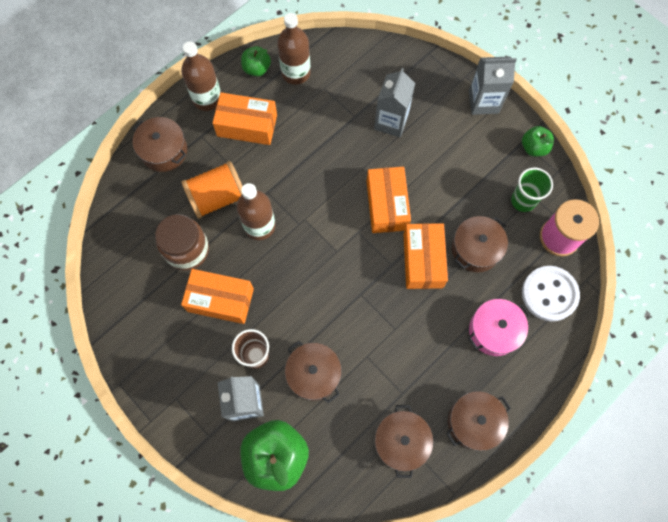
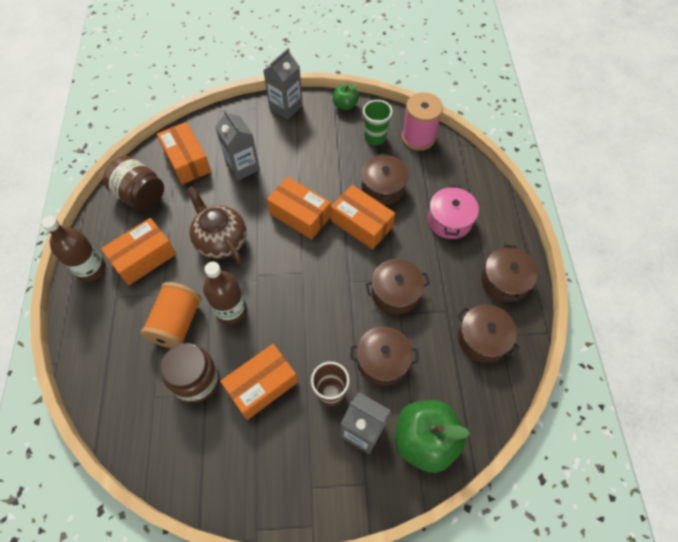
camera: 50 degrees left, 10 degrees down
brown pot [133,117,187,172] -> brown pot moved to [366,259,430,314]
green apple [241,46,271,76] -> none
brown bottle [277,13,311,85] -> brown jar [103,156,164,211]
white button [522,266,580,322] -> none
none -> orange box [157,122,211,185]
none -> brown teapot [187,186,247,264]

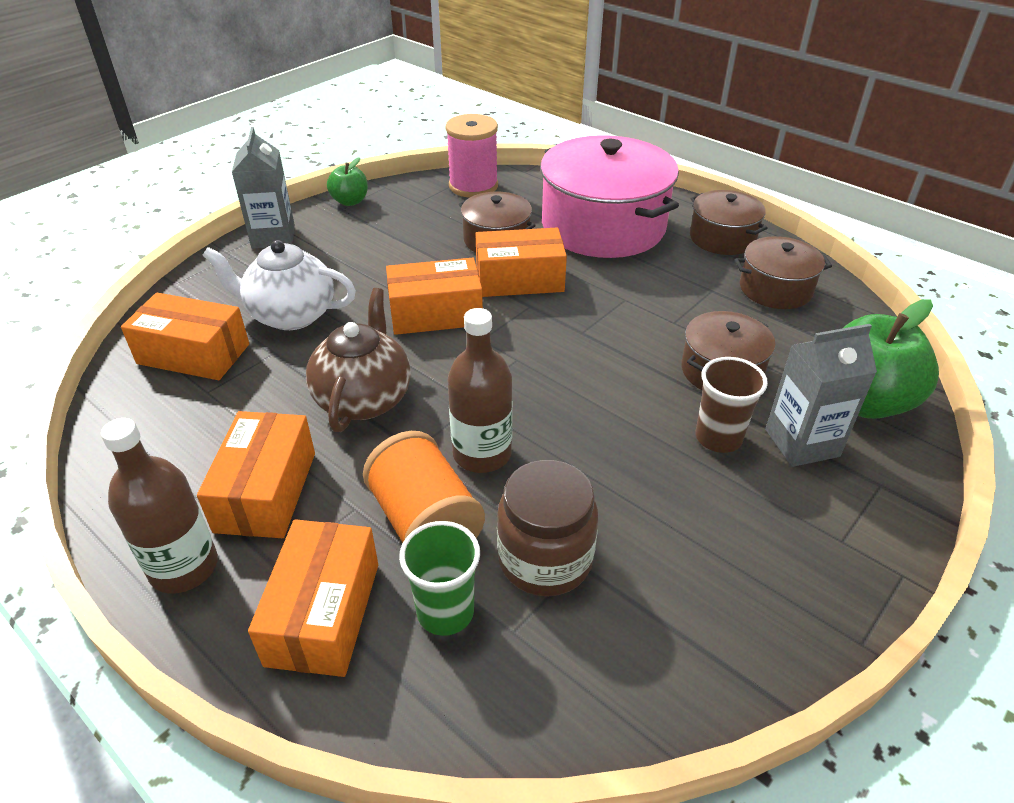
camera: 45 degrees left, 20 degrees down
brown jar [103,156,164,211] -> none
brown teapot [187,186,247,264] -> brown teapot turned 90 degrees clockwise [306,288,411,432]
grey carton [215,109,260,181] -> white teapot [202,240,356,330]
orange box [220,344,298,420] -> orange box moved to [248,519,378,677]
green cup [363,100,393,145] -> green cup moved to [399,521,480,636]
brown pot [366,259,430,314] -> none
pink pot [428,185,479,239] -> pink pot [540,135,679,258], size x1.92

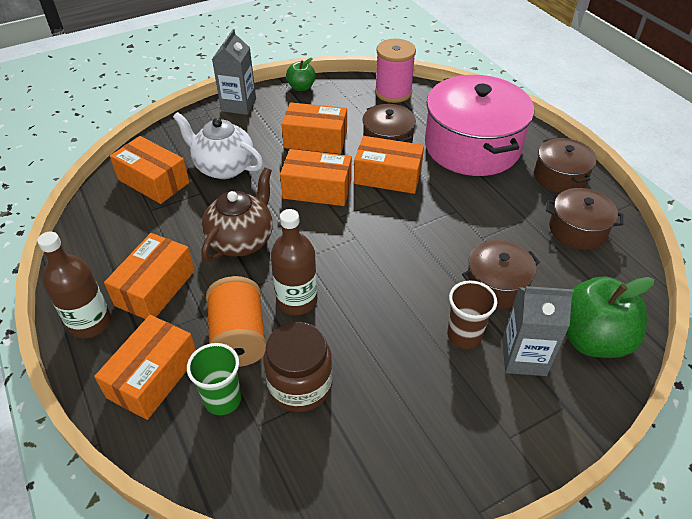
camera: 20 degrees right, 5 degrees up
none -> orange box [282,102,347,154]

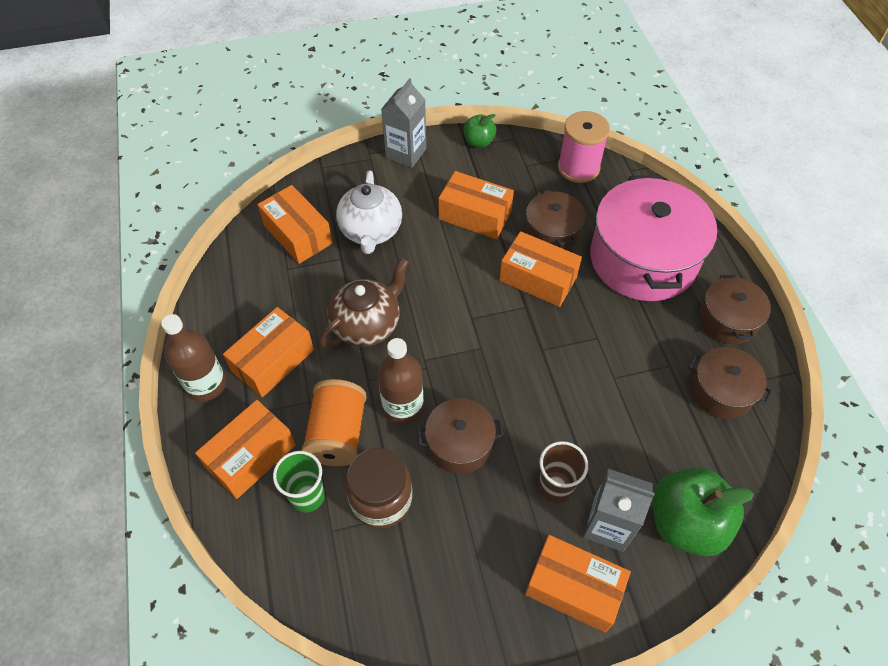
camera: 15 degrees right, 10 degrees up
white teapot [173,112,263,179] -> white teapot turned 135 degrees counterclockwise [336,170,402,254]
orange box [280,149,352,206] -> orange box moved to [525,535,631,632]
brown pot [462,240,540,309] -> brown pot moved to [417,398,504,474]

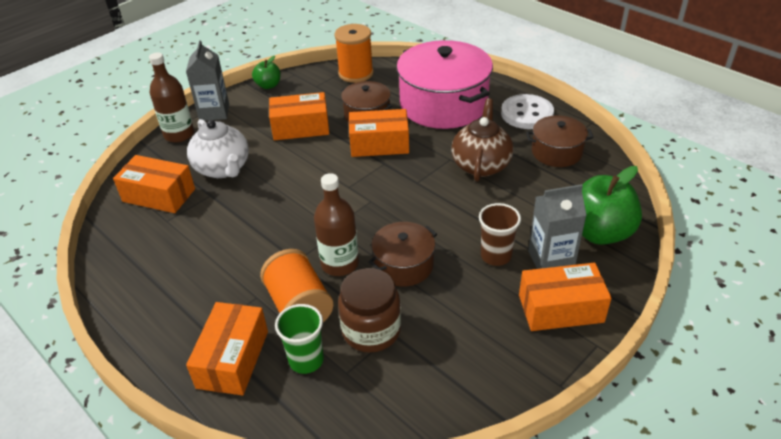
camera: 30 degrees left, 15 degrees down
brown bottle [161,314,227,402] -> brown bottle moved to [149,52,194,143]
orange box [223,307,314,398] -> none
brown teapot [320,258,409,349] -> brown teapot moved to [451,98,513,182]
pink spool [558,111,610,183] -> orange spool [334,24,374,83]
brown pot [699,275,771,344] -> white button [501,94,554,129]

